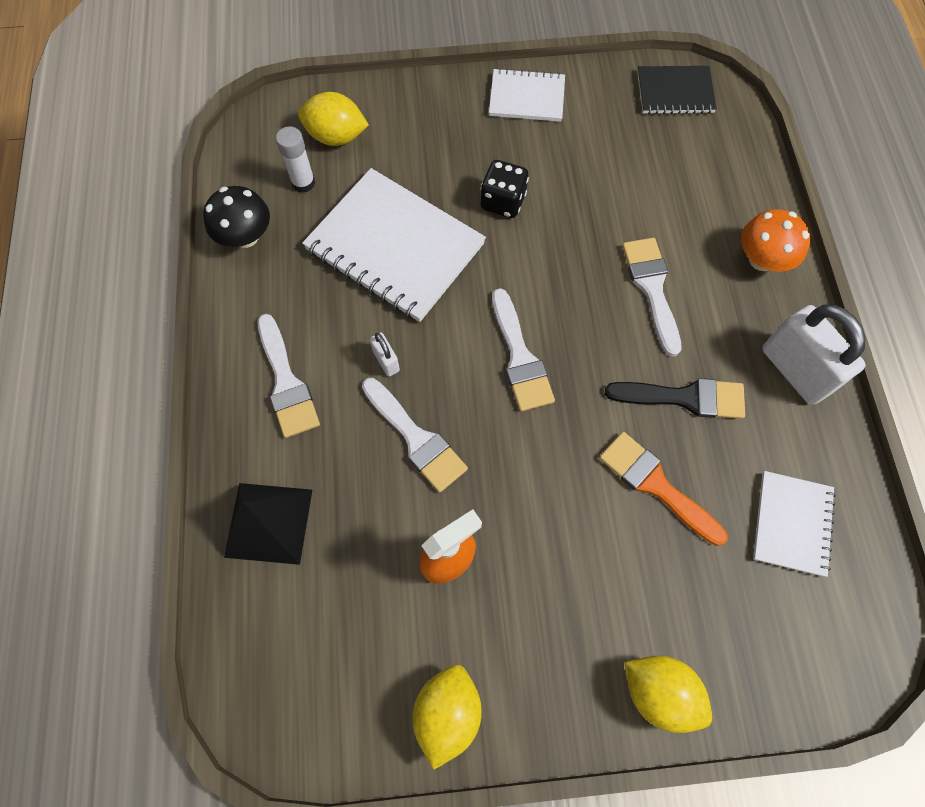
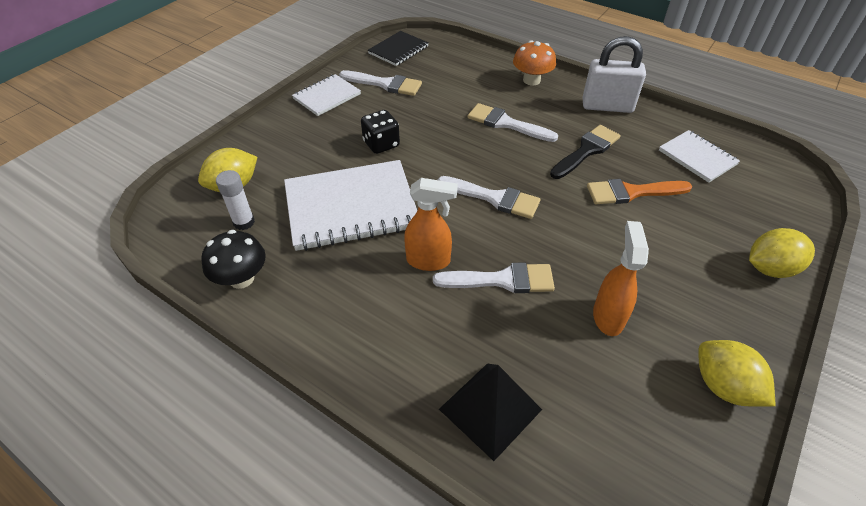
camera: 50 degrees left, 20 degrees down
white brush [258,314,320,438] -> white brush moved to [339,70,422,96]
white padlock [370,333,400,377] -> orange spray bottle [404,178,458,271]

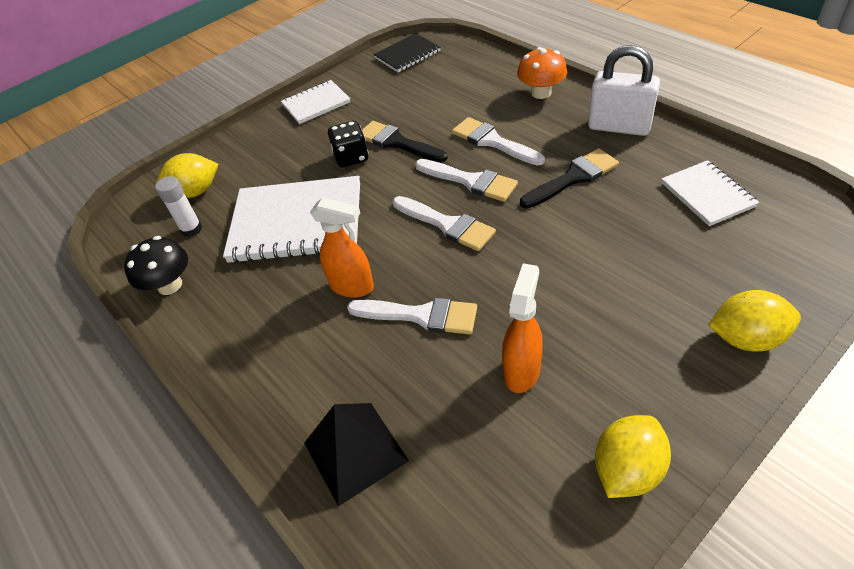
camera: 20 degrees right, 0 degrees up
white brush [339,70,422,96] -> white brush moved to [415,159,518,202]
orange brush [587,179,692,204] -> none
yellow lemon [698,340,775,407] -> yellow lemon turned 60 degrees clockwise [595,415,671,498]
none -> black brush [362,121,448,162]

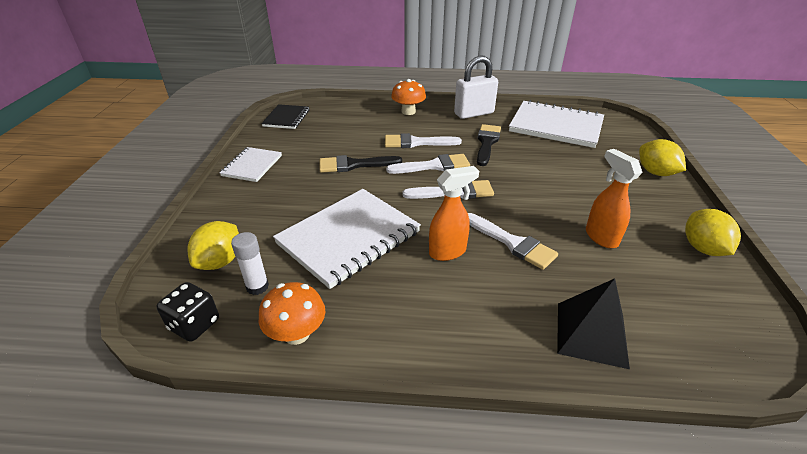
camera: 50 degrees left, 10 degrees down
black mushroom [124,236,188,295] -> orange mushroom [259,282,326,345]
black dice [328,121,369,167] -> black dice moved to [157,282,219,342]
white brush [347,298,477,334] -> white brush turned 75 degrees clockwise [468,213,558,270]
white notebook [661,160,759,226] -> white notebook [509,100,604,148], size x1.82
yellow lemon [708,290,801,351] -> yellow lemon turned 75 degrees counterclockwise [639,139,686,176]

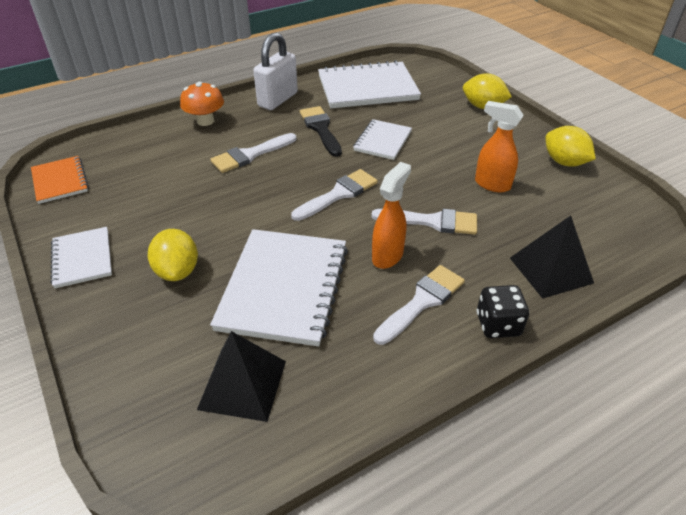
camera: 35 degrees left, 5 degrees up
black dice [157,282,219,342] -> black dice moved to [477,285,529,338]
yellow lemon [187,221,239,270] -> yellow lemon moved to [147,229,198,281]
white glue stick [231,232,269,295] -> black pyramid [197,331,286,422]
orange mushroom [259,282,326,345] -> none
black notebook [261,104,310,129] -> orange notebook [31,156,89,204]
black brush [320,155,402,173] -> none
white brush [386,154,470,174] -> white brush moved to [373,265,465,345]
none -> white notebook [353,119,412,160]

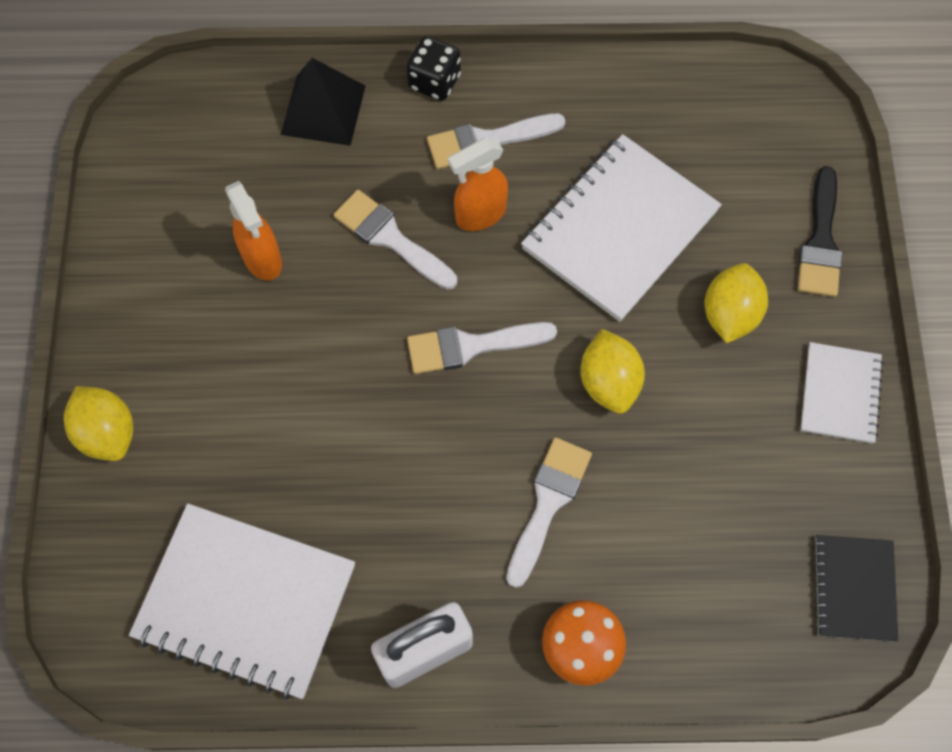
camera: 150 degrees left, 25 degrees up
orange notebook [31,156,89,204] -> black notebook [813,535,898,641]
black pyramid [197,331,286,422] -> none
white brush [210,133,296,173] -> white brush turned 60 degrees counterclockwise [506,437,592,588]
black brush [300,106,342,157] -> black brush moved to [798,166,842,297]
white notebook [353,119,412,160] -> none
yellow lemon [545,126,596,166] -> yellow lemon moved to [581,329,645,414]

